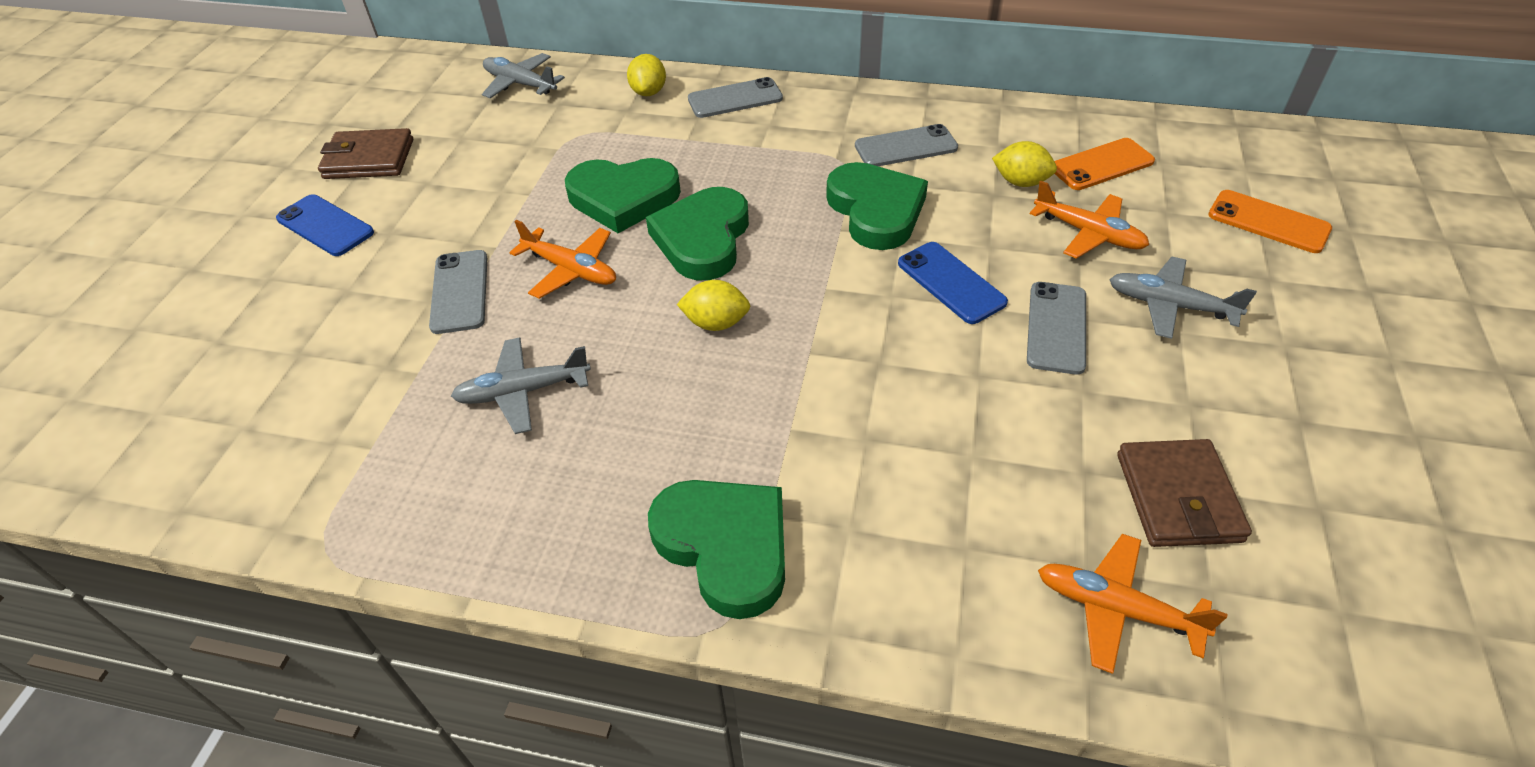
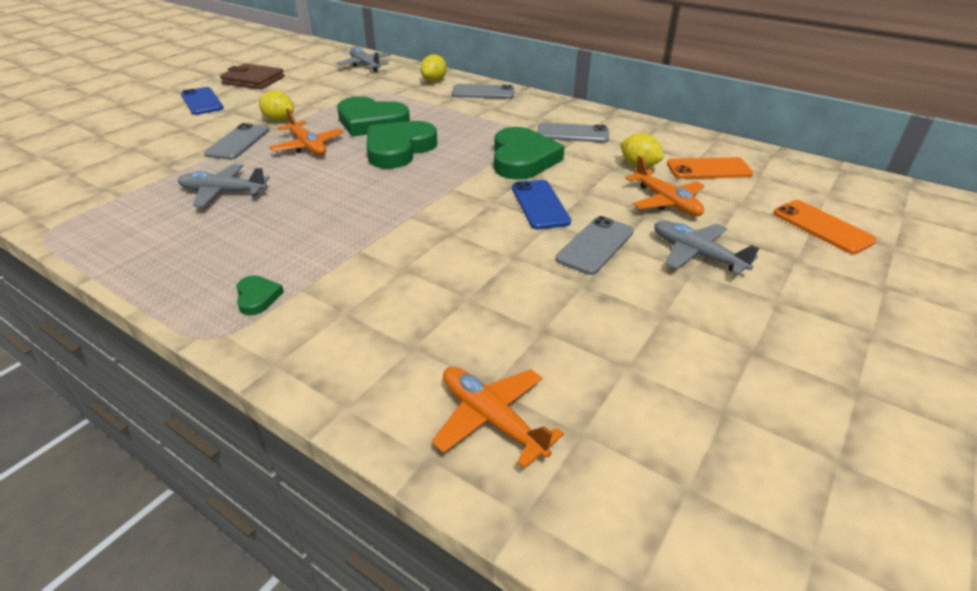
camera: 20 degrees right, 10 degrees down
green heart [648,480,785,619] -> green heart [236,275,284,315], size x0.45
yellow lemon [677,280,750,331] -> yellow lemon moved to [259,90,294,121]
brown wallet [1117,439,1252,547] -> none

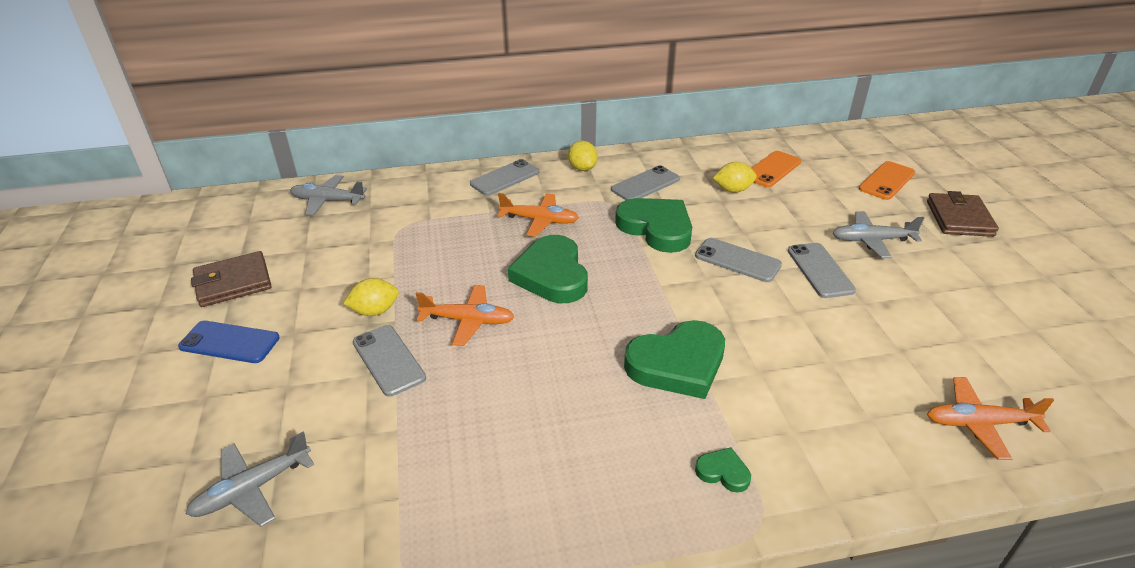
camera: 45 degrees left, 0 degrees up
grey plane [178,164,270,207] -> grey plane moved to [186,432,314,527]
green heart [337,96,410,137] -> green heart moved to [624,320,725,399]
yellow lemon [420,55,447,82] -> yellow lemon moved to [568,141,598,171]
blue phone [512,180,571,229] -> grey phone [695,238,782,282]
orange plane [625,156,705,216] -> orange plane moved to [498,193,579,237]
orange phone [773,200,877,254] -> orange phone turned 60 degrees counterclockwise [859,161,915,200]
none -> brown wallet [927,191,999,237]

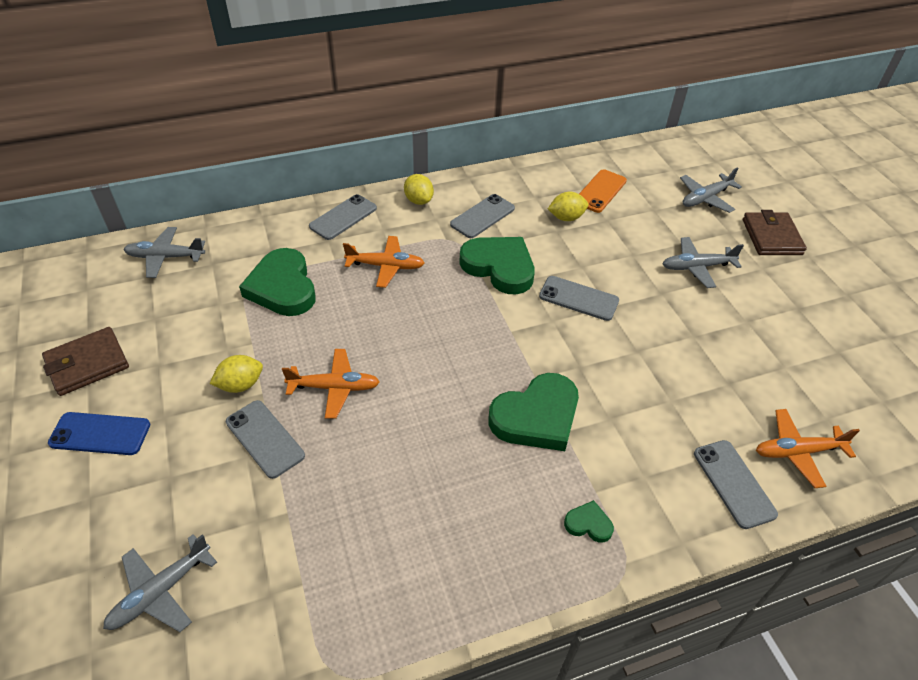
camera: 10 degrees left, 10 degrees up
green heart [508,235,588,303] -> green heart moved to [239,248,316,316]
grey phone [788,243,856,298] -> grey phone moved to [694,440,778,529]
orange phone [859,161,915,200] -> grey plane [680,167,742,213]

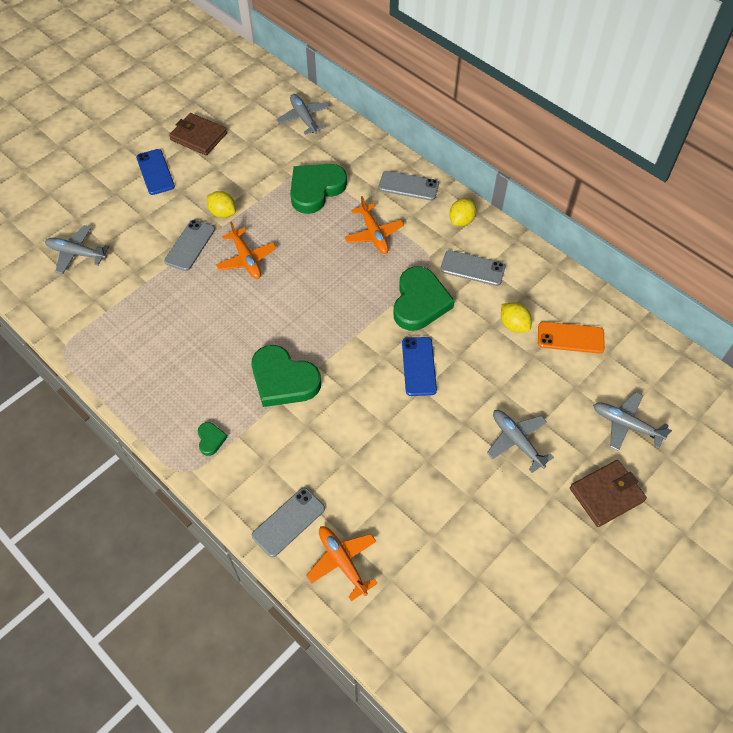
camera: 65 degrees right, 10 degrees up
grey phone [539,276,619,321] -> blue phone [402,337,437,396]

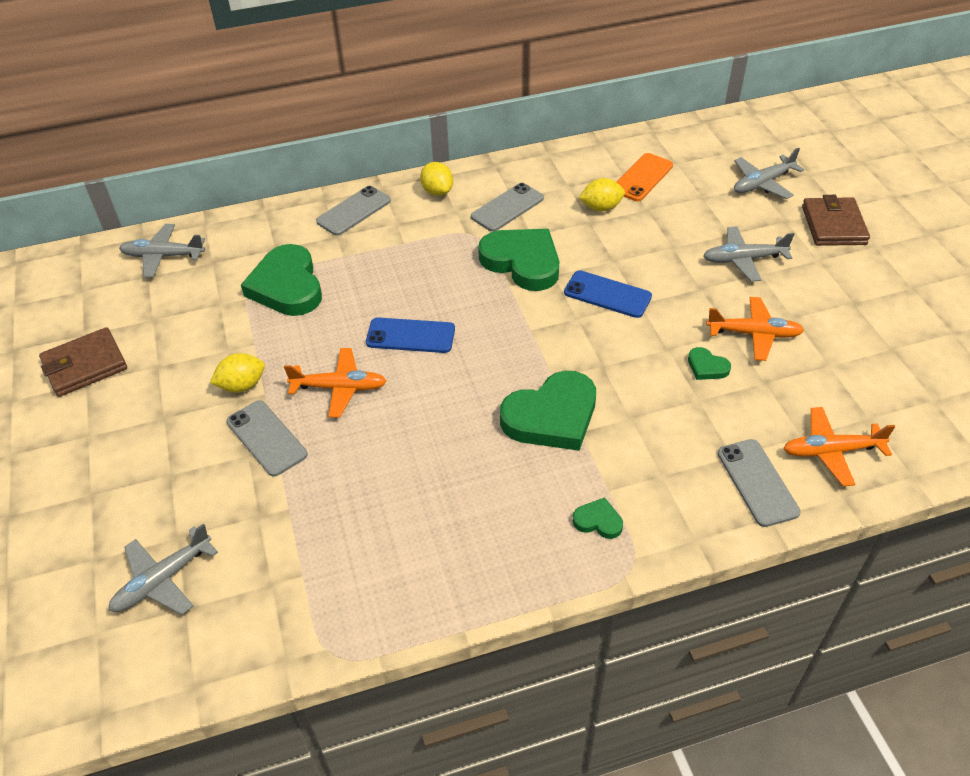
camera: 60 degrees left, 10 degrees down
blue phone [136,149,175,195] -> blue phone moved to [366,317,455,353]
orange plane [345,196,404,254] -> orange plane moved to [706,297,804,361]
none -> green heart [688,347,731,380]

